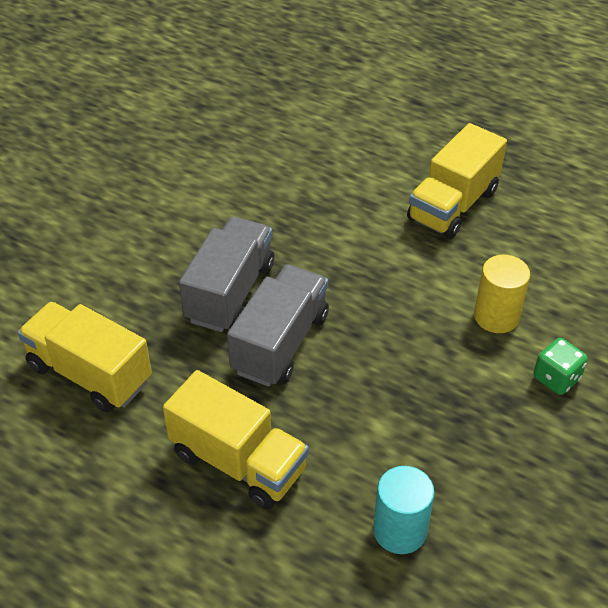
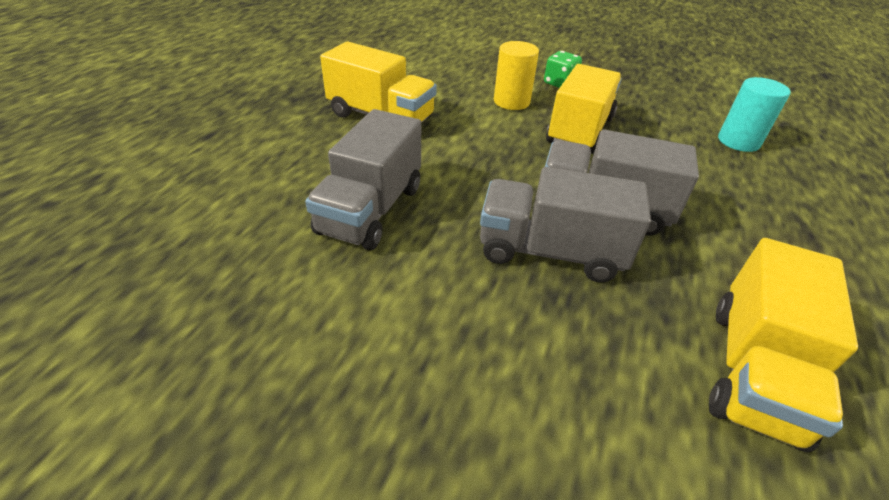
camera: 100 degrees left, 5 degrees down
yellow truck [163,370,309,509] -> yellow truck moved to [546,64,621,154]
none -> grey truck [305,109,421,250]

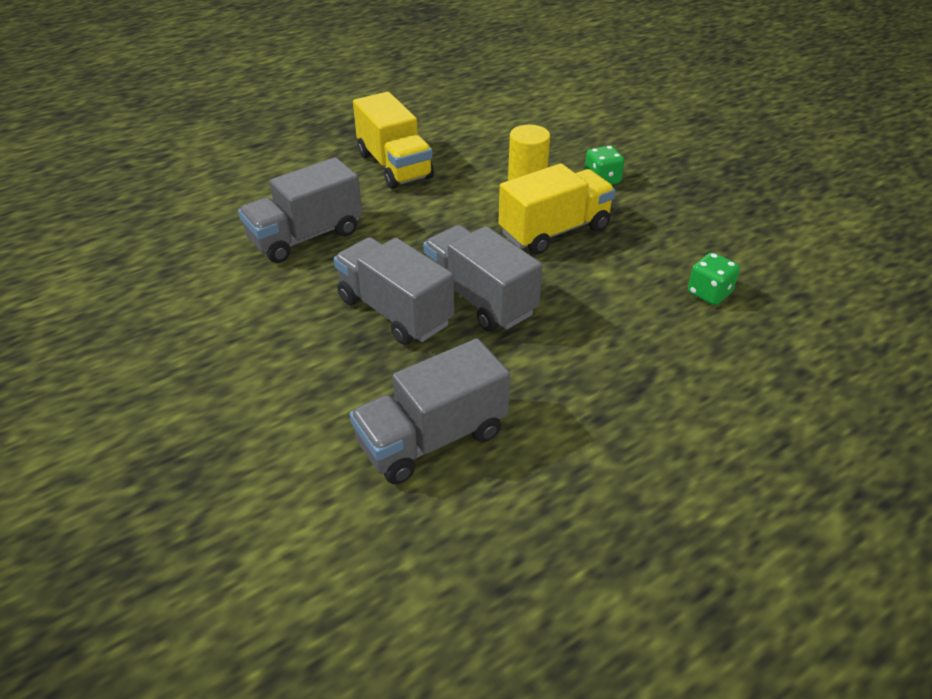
camera: 35 degrees right, 0 degrees up
yellow truck [709,238,858,452] -> grey truck [350,338,510,484]
turquoise cylinder [718,77,791,152] -> green dice [688,252,740,305]

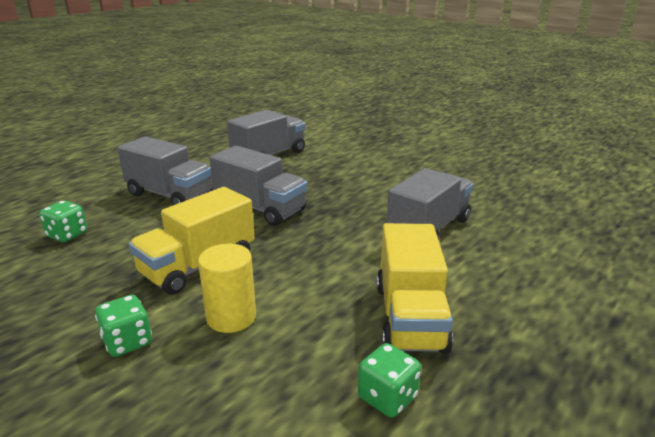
camera: 165 degrees right, 15 degrees down
grey truck [334,237,454,345] -> grey truck moved to [117,136,213,205]
yellow truck [353,92,434,189] -> yellow truck turned 135 degrees counterclockwise [377,223,453,354]
none -> green dice [358,343,421,418]

